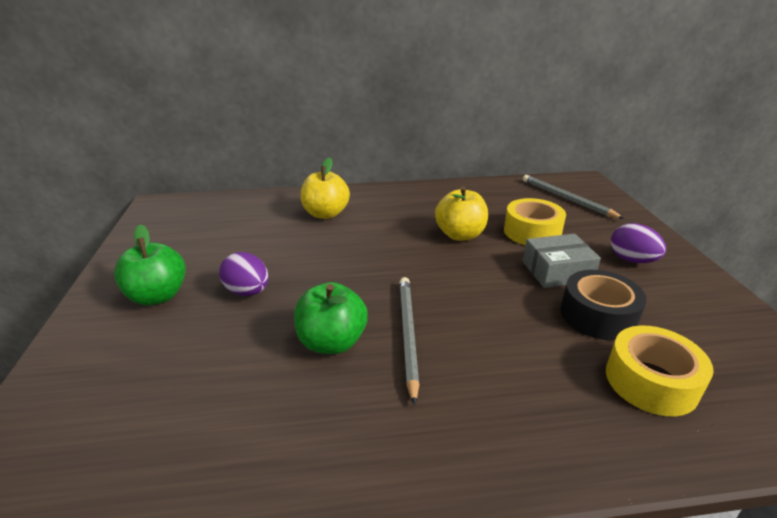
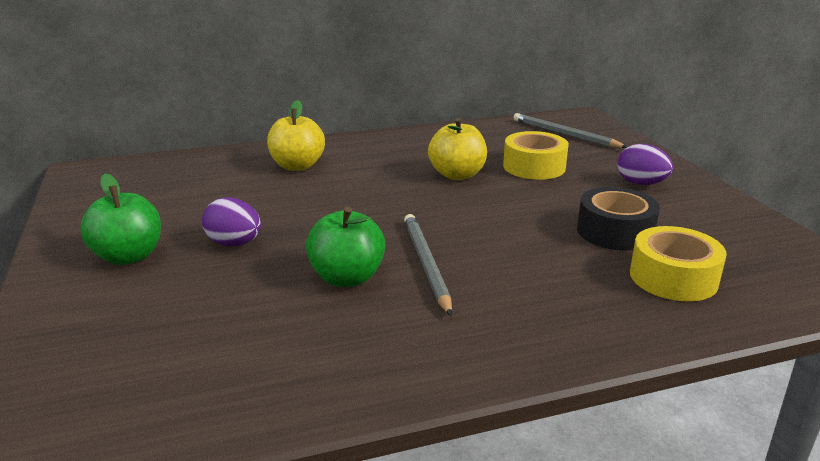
camera: 10 degrees left, 5 degrees down
grey box [523,234,601,288] -> none

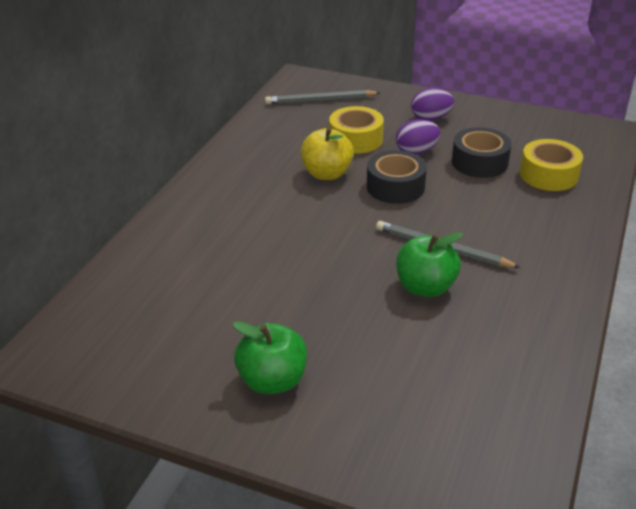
camera: 50 degrees left, 10 degrees up
purple egg [202,197,261,246] -> purple egg moved to [396,119,441,155]
yellow apple [267,100,325,171] -> none
none -> black tape [367,150,427,204]

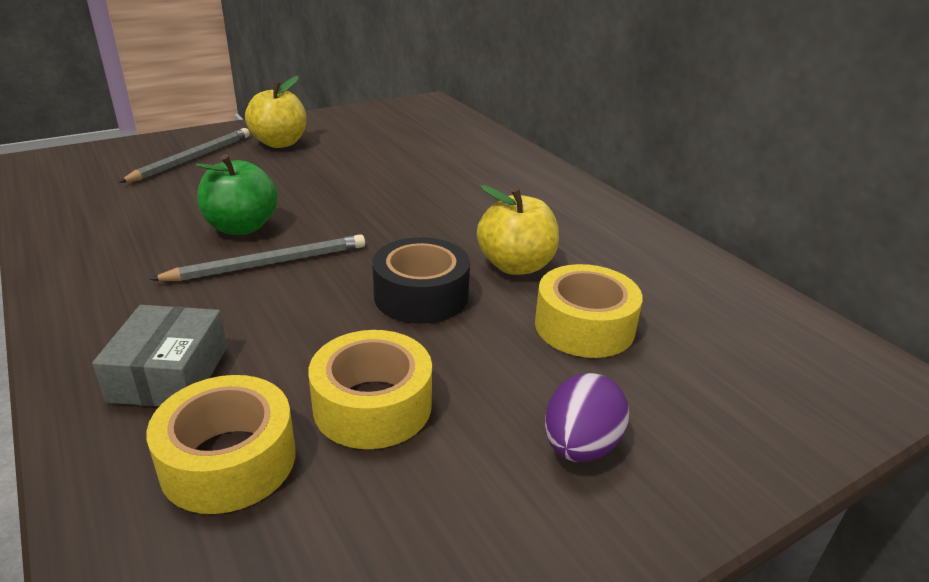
camera: 125 degrees right, 5 degrees down
green apple [232,321,307,394] -> yellow apple [245,76,306,148]
grey pencil [265,90,380,104] -> grey pencil moved to [119,128,250,183]
purple egg [396,119,441,155] -> none
black tape [452,127,511,178] -> yellow tape [308,330,432,449]
none -> grey box [92,305,227,406]

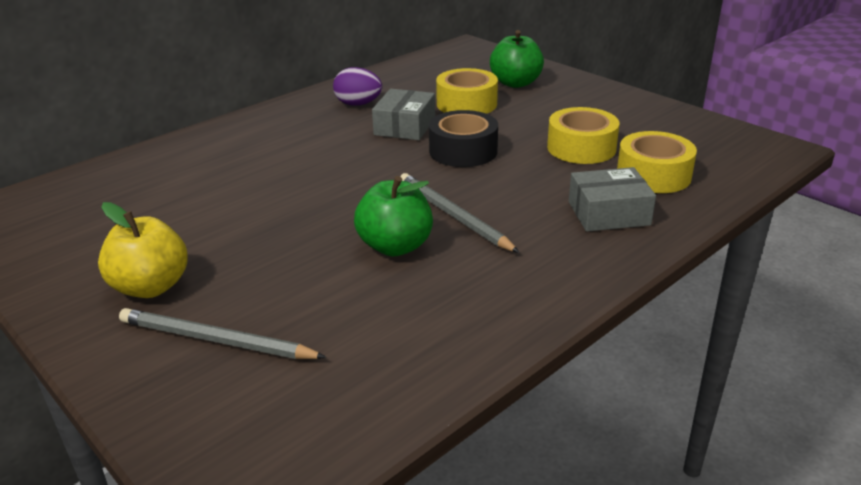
camera: 100 degrees left, 0 degrees up
yellow apple [477,185,559,275] -> grey box [372,89,435,140]
purple egg [545,373,629,462] -> purple egg moved to [333,67,382,106]
none -> green apple [490,30,544,88]

